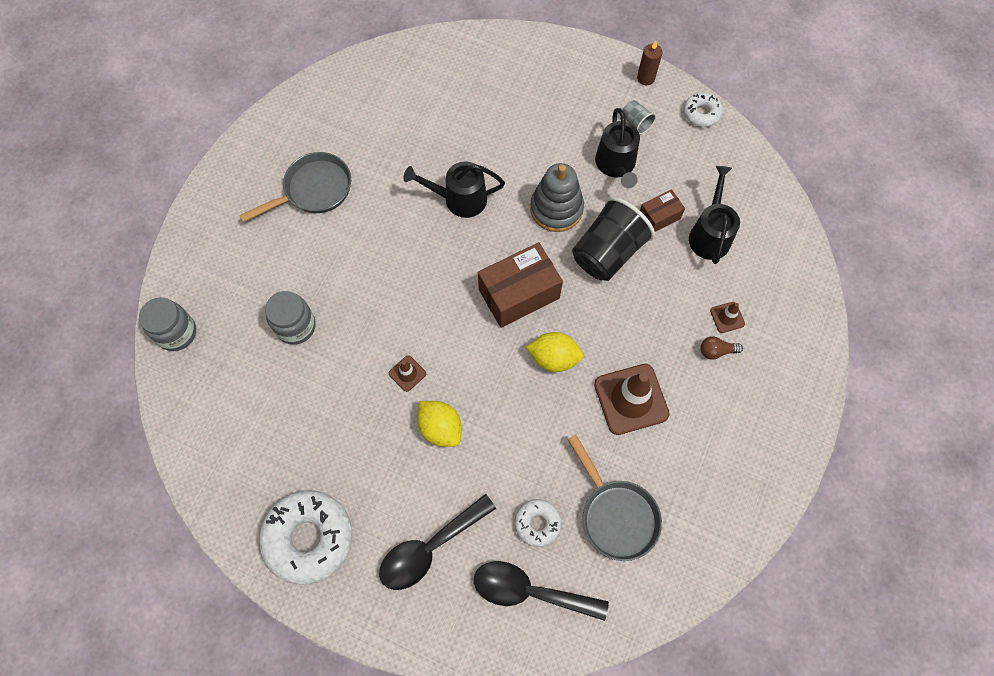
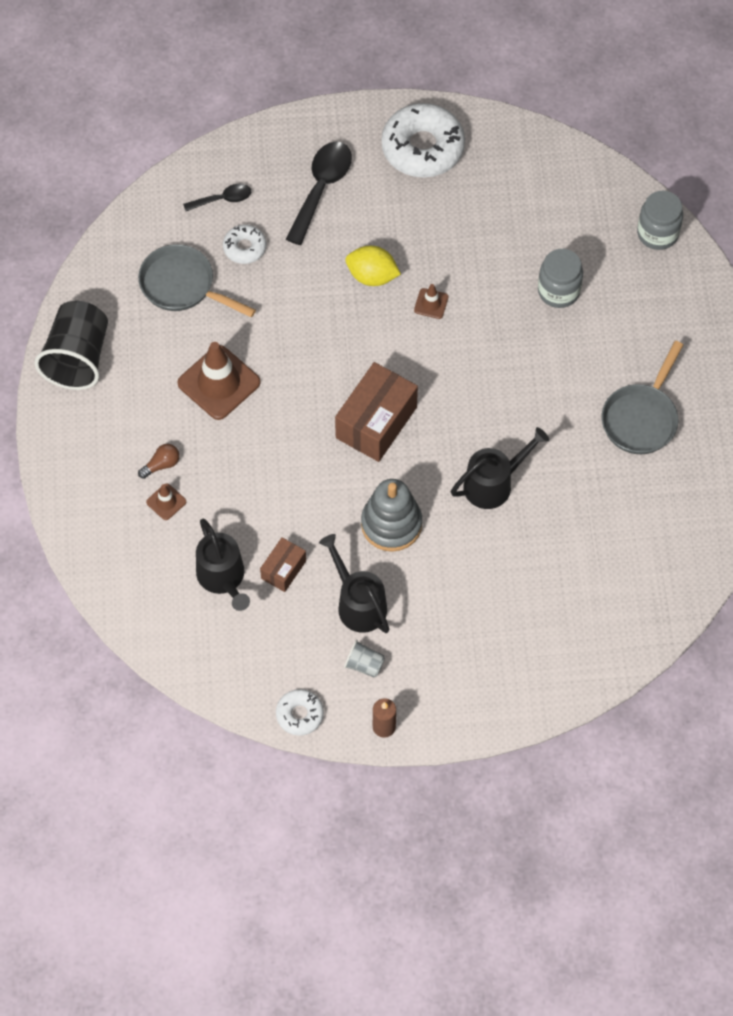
camera: 150 degrees right, 5 degrees down
black spoon [474,561,609,621] -> black spoon [183,184,251,211], size x0.56
yellow lemon [526,332,583,372] -> none
black cup [572,197,655,281] -> black cup moved to [34,301,108,390]

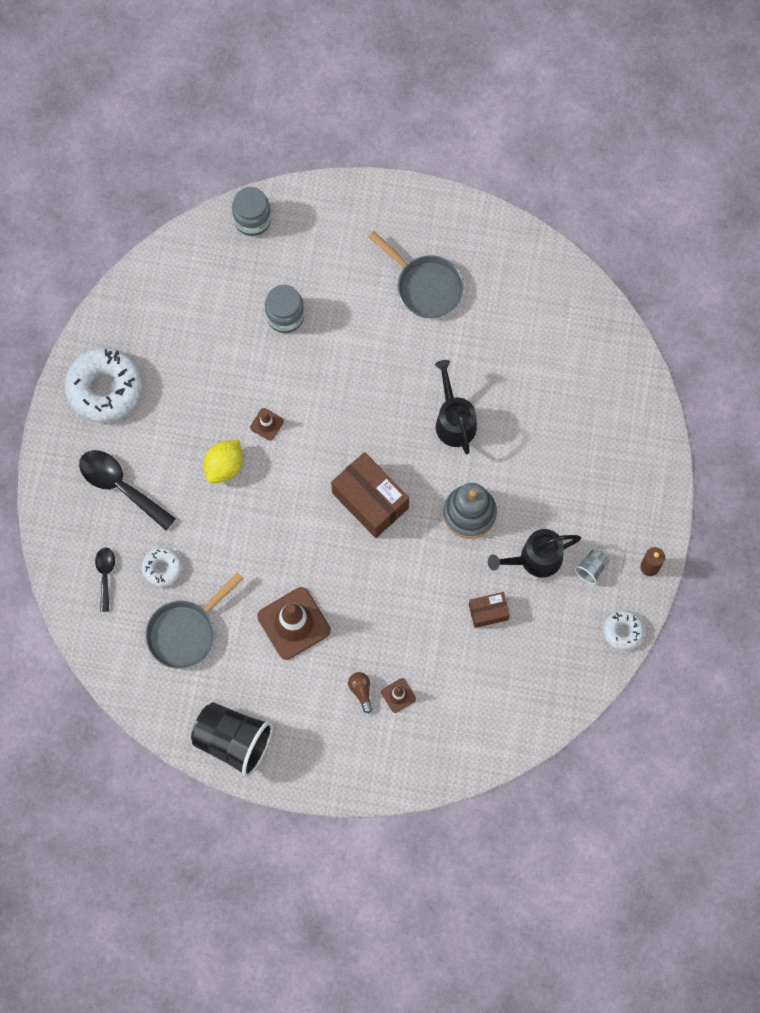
camera: 75 degrees left, 10 degrees up
black watering can [196,519,250,611] -> none
brown box [260,537,306,592] -> brown box turned 60 degrees counterclockwise [469,592,510,628]

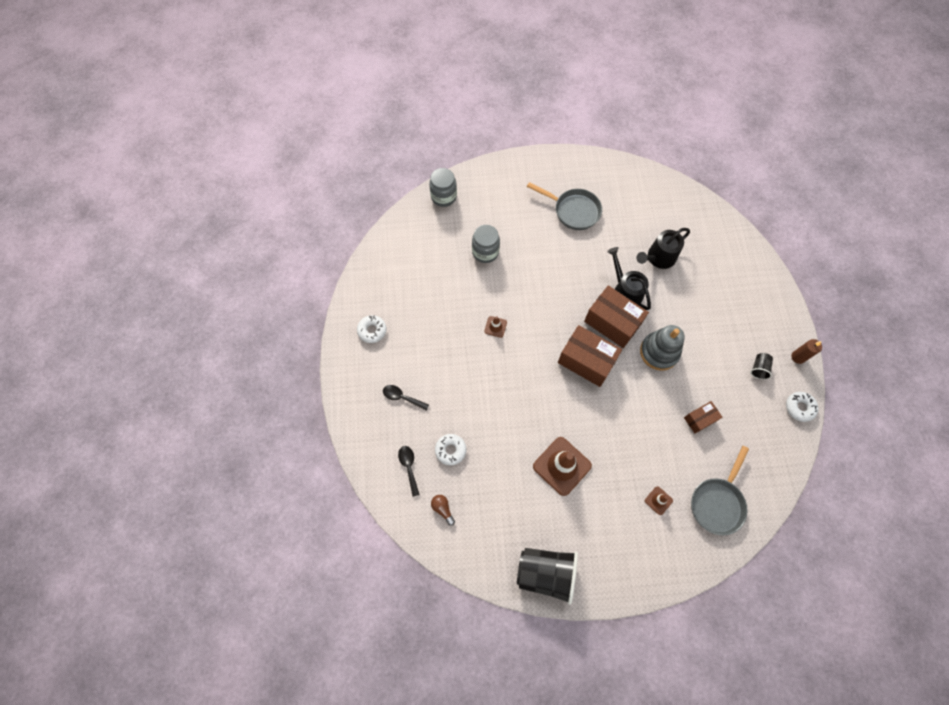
camera: 15 degrees left, 5 degrees down
white donut [65,347,143,423] -> white donut [357,315,387,343], size x0.51
black spoon [79,450,176,530] -> black spoon [383,385,429,411], size x0.56
grey pan [145,572,244,669] -> grey pan moved to [691,446,749,535]
yellow lemon [204,440,243,483] -> none
brown light bulb [348,672,372,713] -> brown light bulb moved to [431,495,455,526]
black watering can [488,529,581,578] -> black watering can moved to [636,228,690,269]
grey cup [574,549,609,584] -> black cup [750,353,773,380]
none -> brown box [584,285,649,348]

